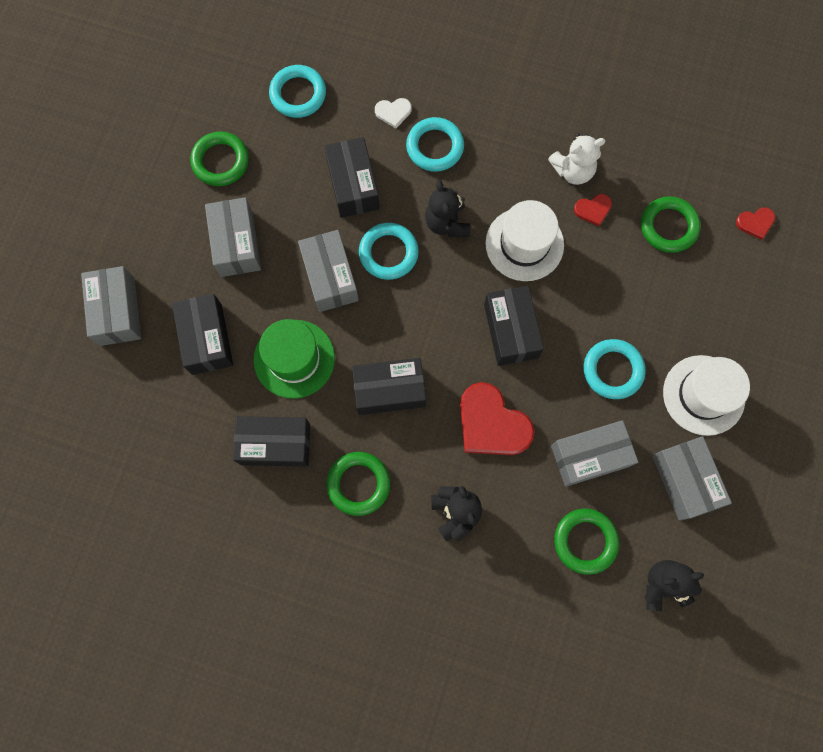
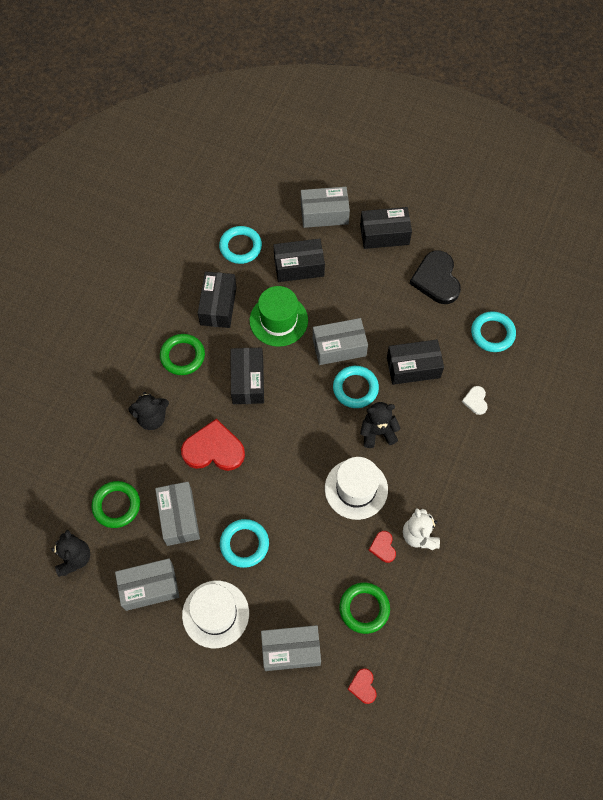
camera: 95 degrees right, 10 degrees down
green ring [190,132,249,186] -> black heart [410,251,461,304]
grey box [205,197,261,277] -> grey box moved to [261,625,321,671]
turquoise ring [406,117,464,172] -> turquoise ring moved to [219,226,262,264]
red heart [460,382,535,455] -> red heart turned 45 degrees clockwise [181,419,245,471]
black box [484,286,544,366] -> black box moved to [360,207,412,249]

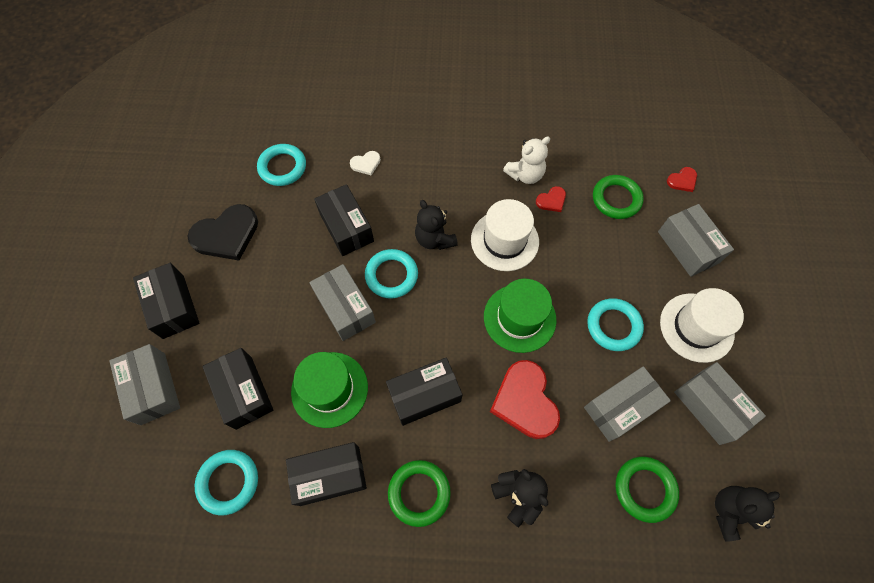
camera: 110 degrees left, 0 degrees up
none -> green hat [484,279,556,353]

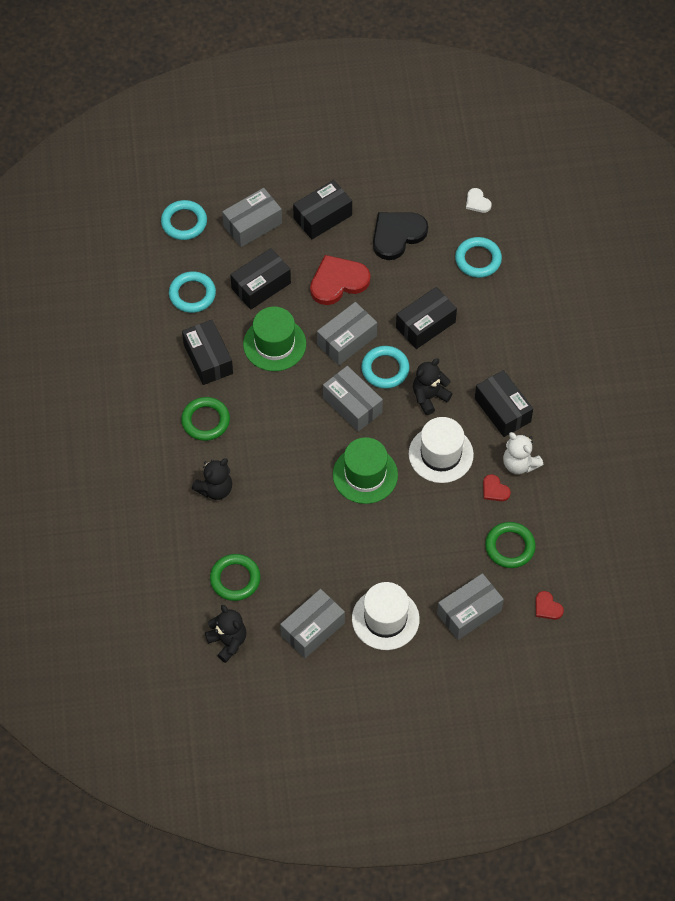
camera: 80 degrees right, 5 degrees down
black heart [187,204,258,260] -> black heart turned 90 degrees clockwise [373,212,428,260]
white heart [350,151,381,176] -> white heart moved to [466,188,491,213]
black box [386,357,463,426] -> black box moved to [475,370,533,437]
red heart [490,360,560,439] -> red heart moved to [310,255,370,305]
grey box [584,366,671,442] -> grey box moved to [323,366,383,432]
turquoise ring [587,298,644,351] -> turquoise ring moved to [161,200,207,240]

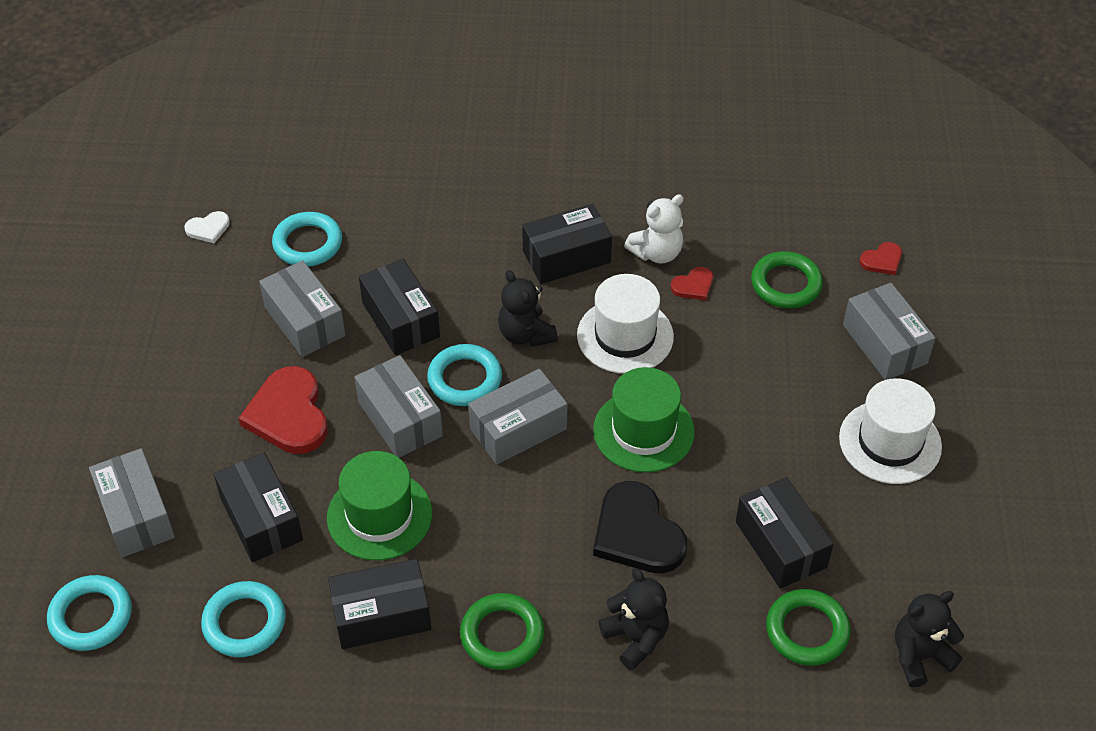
camera: 80 degrees left, 10 degrees down
grey box [280,589,345,658] -> grey box moved to [259,260,345,357]
black box [293,180,352,239] -> black box moved to [736,477,833,589]
black heart [373,212,428,260] -> black heart moved to [593,481,687,573]

